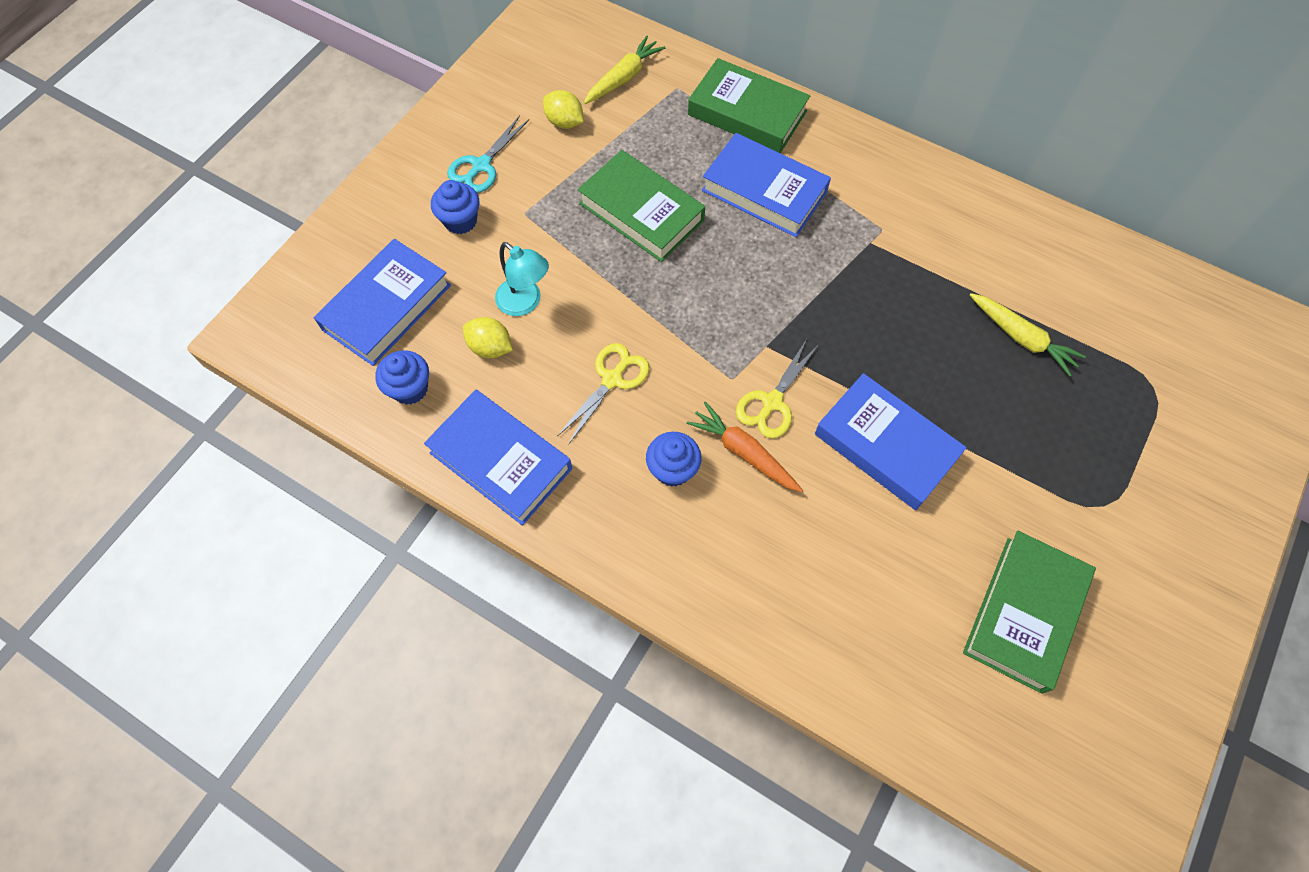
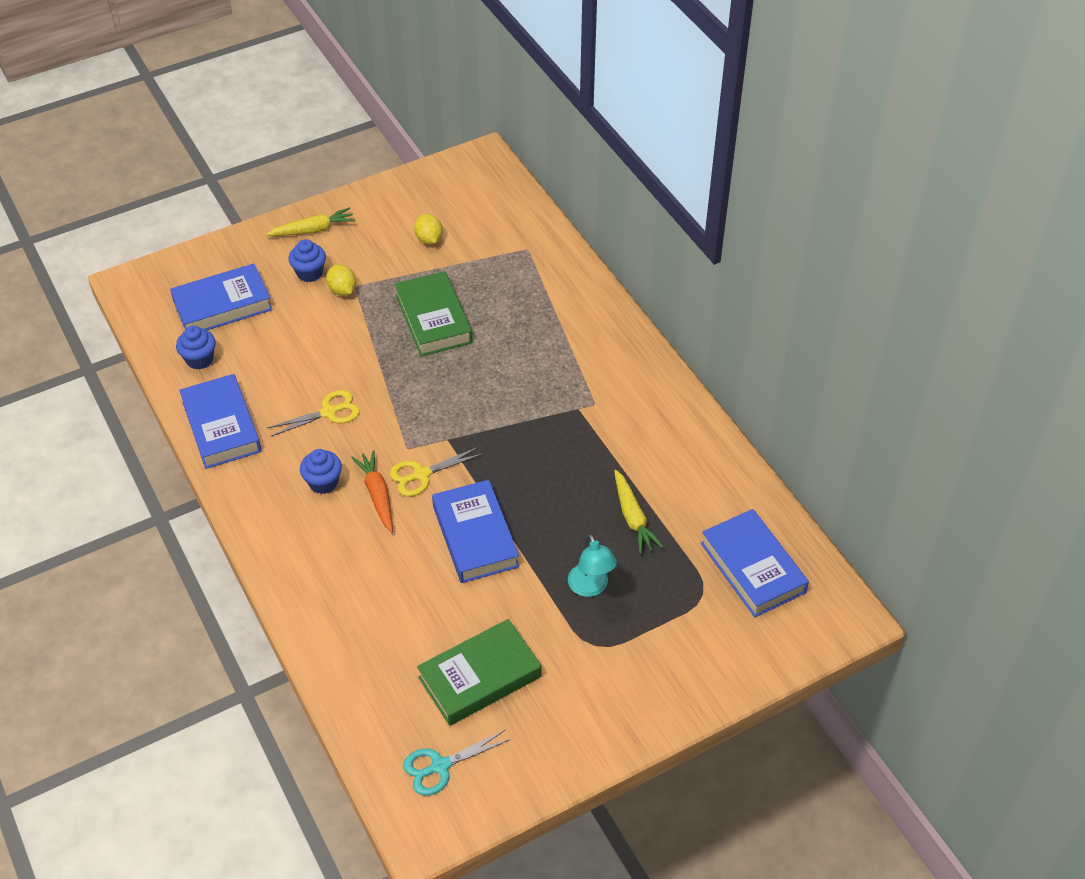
camera: 30 degrees right, 15 degrees down
turquoise scissors [447,115,529,193] -> turquoise scissors moved to [403,730,511,796]
yellow lemon [463,317,513,358] -> yellow lemon moved to [326,265,356,296]
turquoise lamp [495,242,549,316] -> turquoise lamp moved to [568,534,617,597]
yellow carrot [584,36,666,104] -> yellow carrot moved to [265,207,355,236]
green book [688,58,810,153] -> none
blue book [702,133,831,237] -> blue book moved to [701,509,809,617]

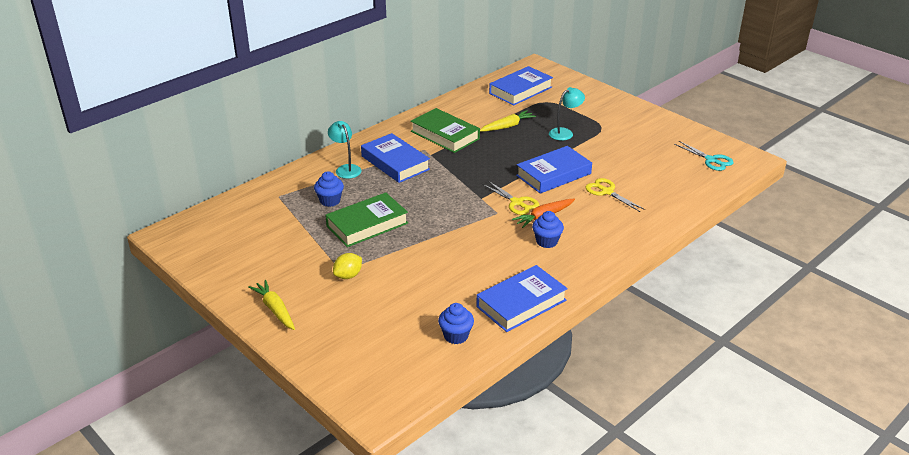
camera: 105 degrees left, 15 degrees down
blue book [170,263,273,330] -> blue book moved to [361,133,430,183]
yellow scissors [267,390,360,437] -> yellow scissors moved to [585,178,645,212]
blue cupcake [288,239,326,282] -> blue cupcake moved to [314,171,344,207]
yellow lemon [414,214,443,245] -> none
green book [417,619,541,726] -> green book moved to [411,108,480,153]
none -> turquoise lamp [328,121,362,179]

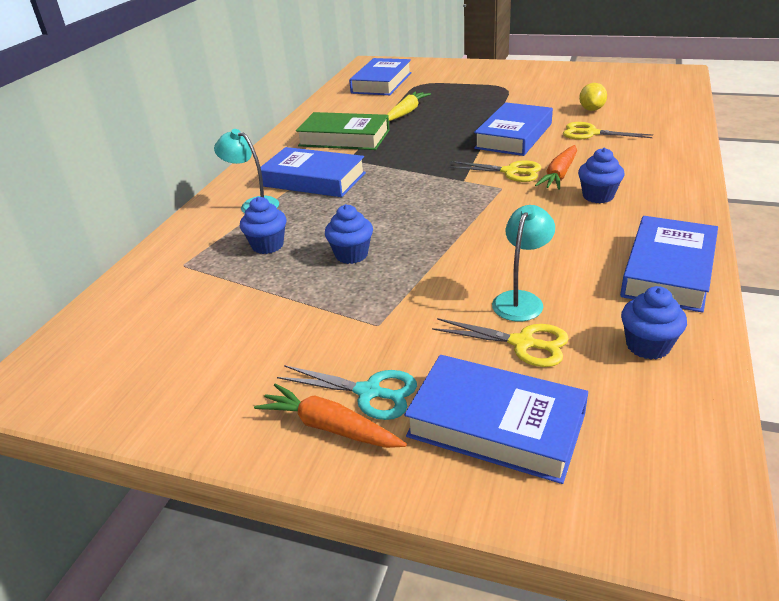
camera: 25 degrees left, 0 degrees up
yellow carrot [248,280,295,330] -> orange carrot [254,383,407,448]
green book [325,192,408,247] -> blue cupcake [325,204,373,264]
yellow lemon [333,253,362,279] -> yellow lemon moved to [579,83,607,111]
turquoise lamp [549,87,585,141] -> turquoise lamp moved to [492,205,555,321]
turquoise scissors [674,141,734,171] -> turquoise scissors moved to [277,365,417,420]
none -> blue book [404,355,588,484]
none -> yellow scissors [432,318,569,367]

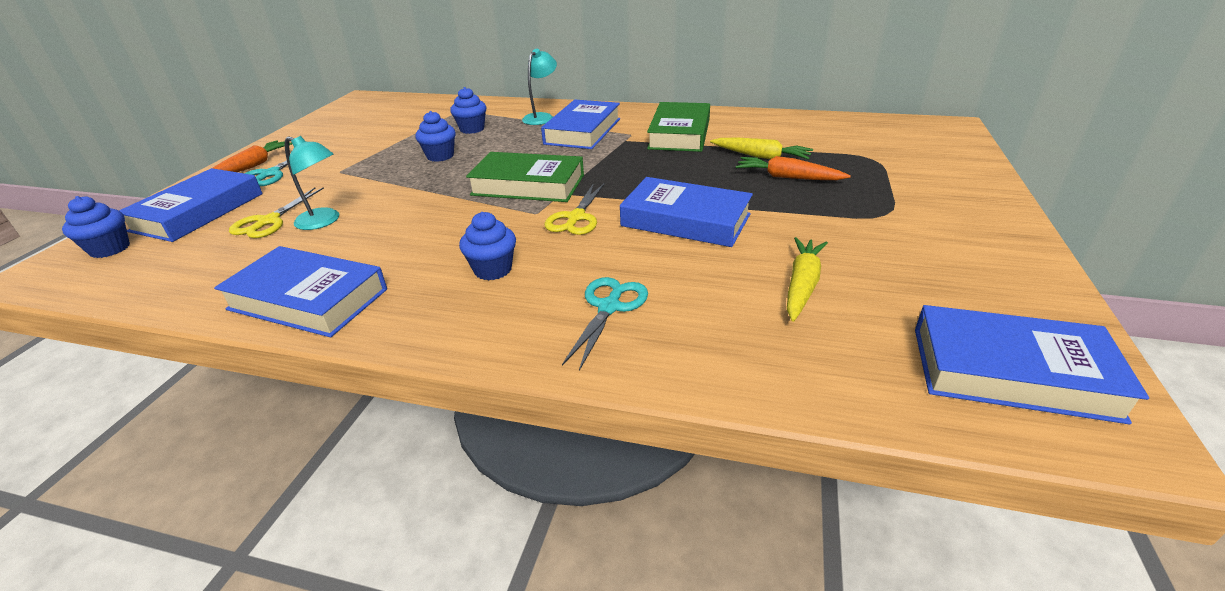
camera: 85 degrees right, 0 degrees up
blue book [349,58,412,95] -> blue book moved to [915,305,1149,424]
orange carrot [535,145,577,190] -> orange carrot moved to [736,156,851,180]
yellow scissors [563,122,653,140] -> none
yellow lemon [579,83,607,111] -> yellow carrot [787,237,828,322]
blue cupcake [621,286,687,360] -> blue cupcake moved to [62,196,130,258]
none -> green book [466,152,584,202]
none -> turquoise scissors [562,277,648,371]

